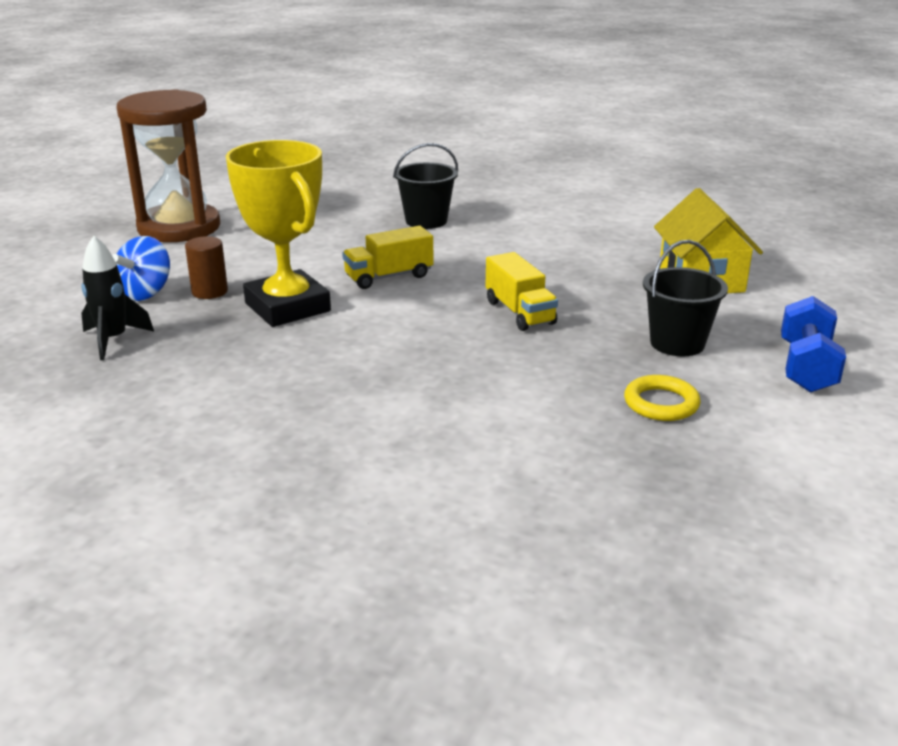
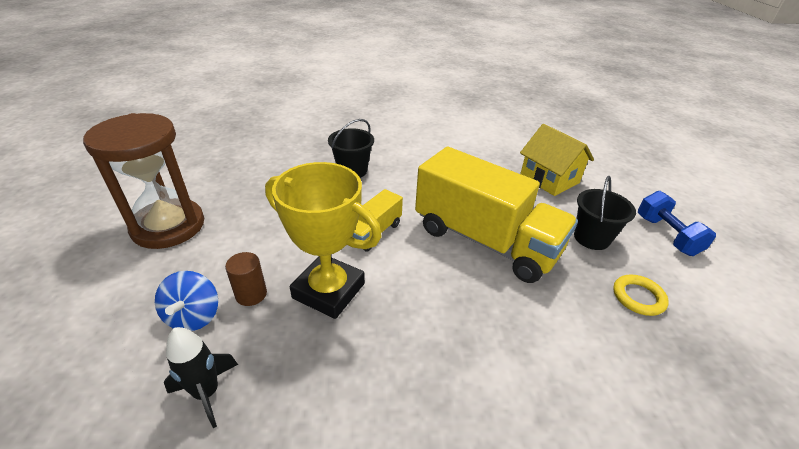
camera: 30 degrees left, 10 degrees up
yellow truck [486,252,558,331] -> yellow truck [415,147,578,283], size x2.22

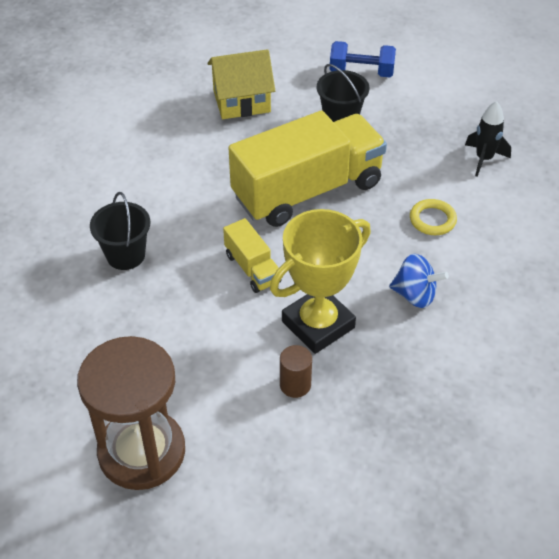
camera: 65 degrees left, 10 degrees up
blue spinning top [155,271,218,331] -> blue spinning top moved to [389,254,449,308]
black rocket [164,327,238,428] -> black rocket moved to [465,101,511,177]
yellow ring [613,274,669,316] -> yellow ring moved to [410,199,457,235]

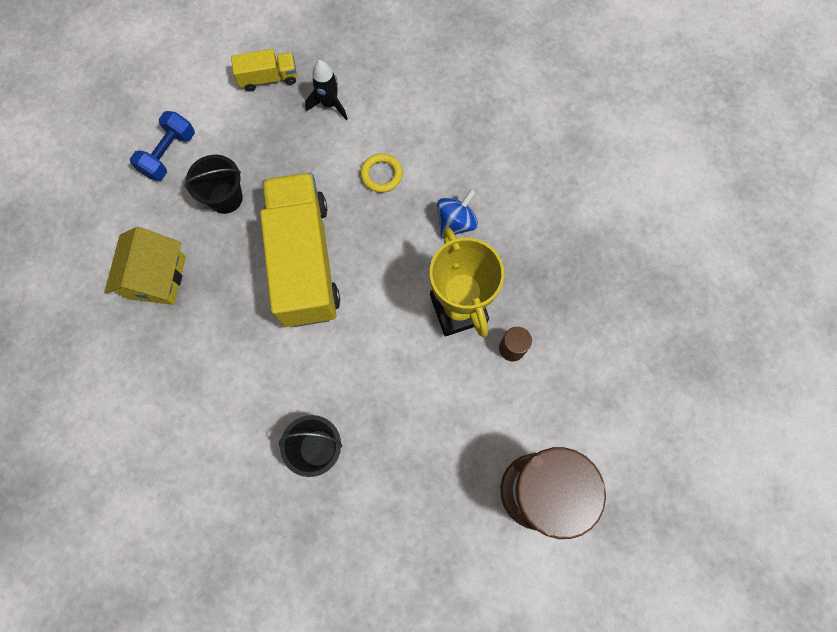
camera: 70 degrees left, 25 degrees up
yellow truck [223,218,281,293] -> yellow truck moved to [231,49,297,91]

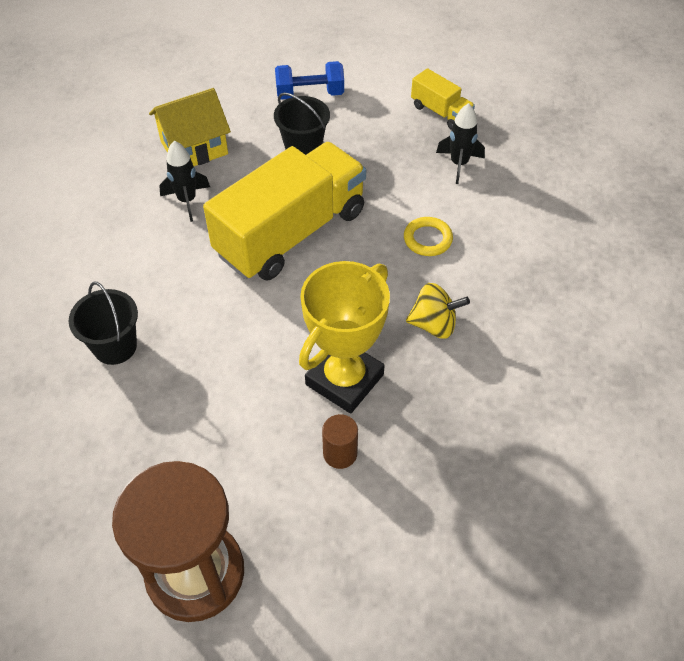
camera: 55 degrees right, 20 degrees down
blue spinning top [437,189,478,239] -> yellow spinning top [406,283,470,339]
none -> black rocket [159,141,210,222]

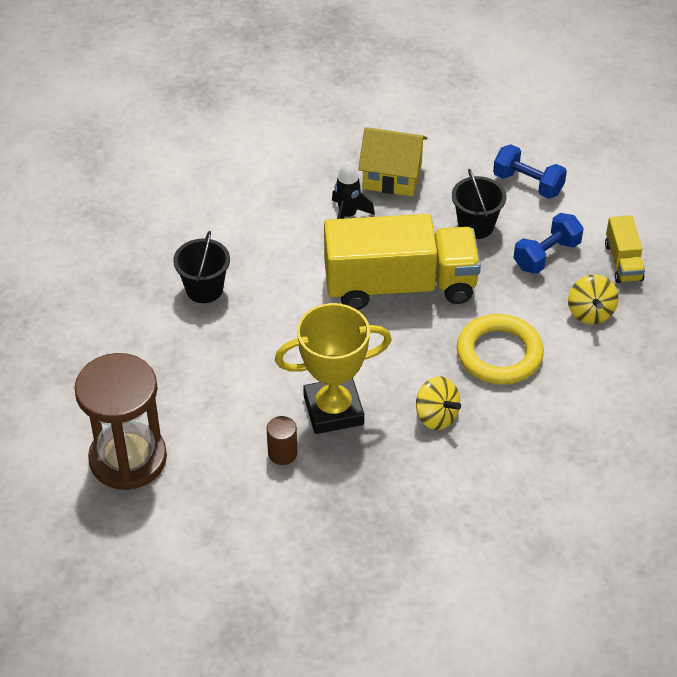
camera: 40 degrees right, 5 degrees down
yellow ring [404,217,453,256] -> yellow ring [457,314,544,385], size x1.81
black rocket [436,103,485,184] -> yellow spinning top [568,274,619,324]
none -> blue dumbbell [513,213,584,274]

